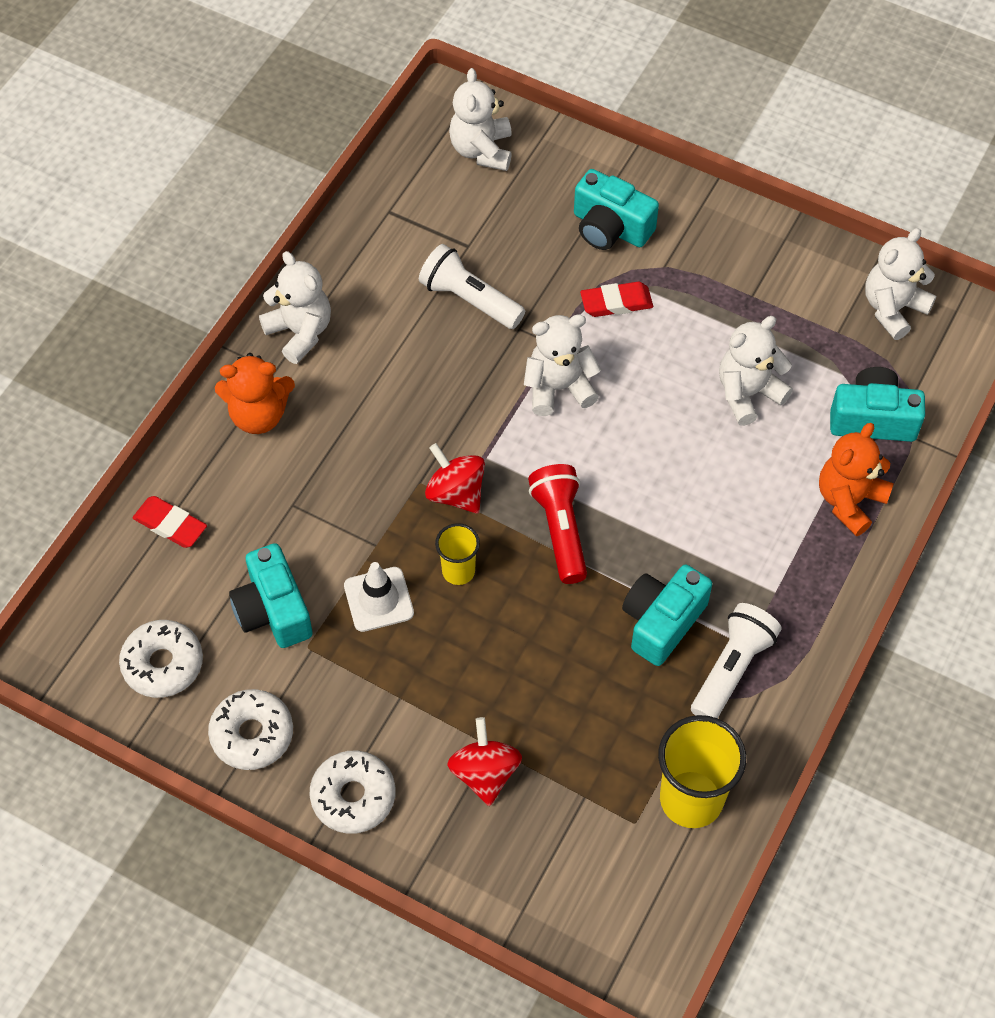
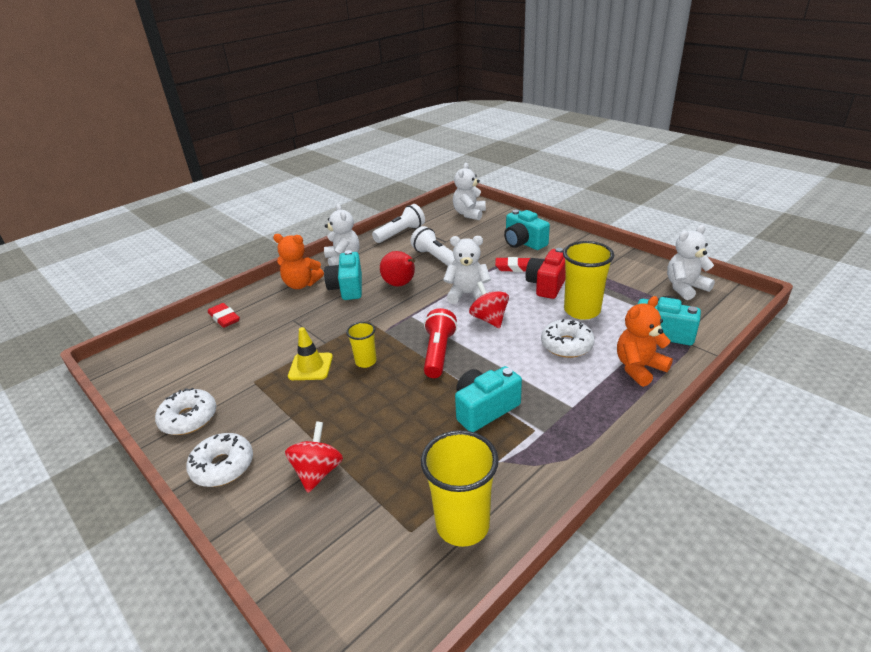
camera: 20 degrees right, 25 degrees down
white donut [119,620,203,698] -> white donut moved to [541,319,595,358]
turquoise camera [229,543,313,648] -> turquoise camera moved to [324,250,362,300]
white traffic cone [344,562,414,632] -> yellow traffic cone [288,327,333,380]
red spinning top [425,443,485,514] -> red spinning top moved to [469,281,509,328]
white flashlight [691,603,781,718] -> white flashlight moved to [372,204,425,243]
white teddy bear [719,316,793,426] -> yellow cup [563,241,614,320]
none -> red pear [380,251,415,287]
none -> red camera [526,248,566,299]

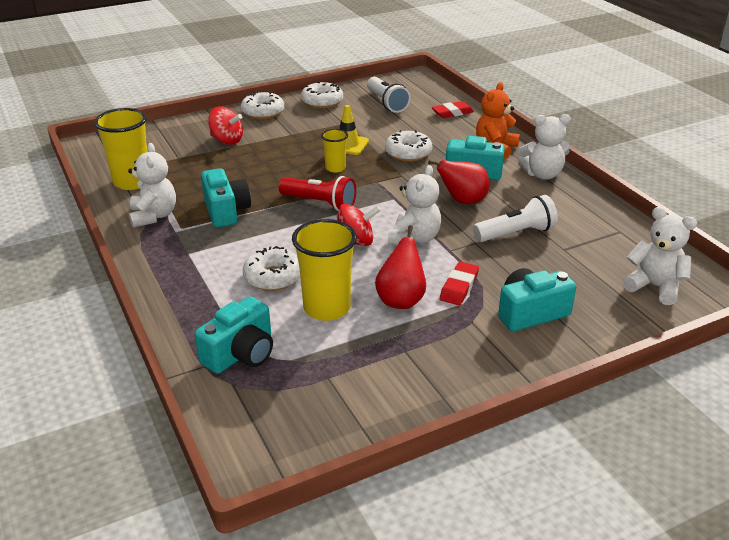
camera: 105 degrees right, 0 degrees up
white flashlight [372,204,425,243] -> white flashlight moved to [367,77,411,113]
red camera [526,248,566,299] -> red pear [375,225,426,309]
orange teddy bear [617,296,673,387] -> none
white teddy bear [667,225,715,300] -> white teddy bear moved to [128,143,176,228]
none -> white donut [385,130,432,162]

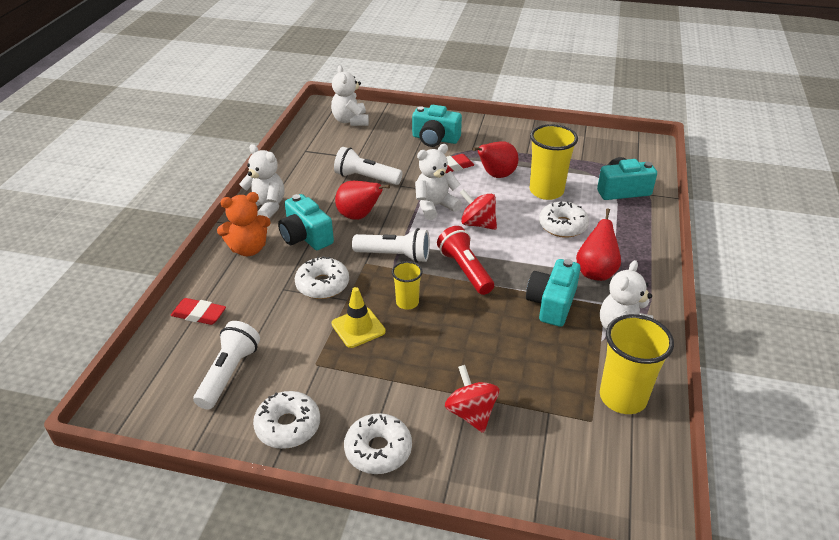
camera: 140 degrees left, 5 degrees up
none -> white flashlight [352,228,430,263]
none -> red pear [576,208,621,281]

